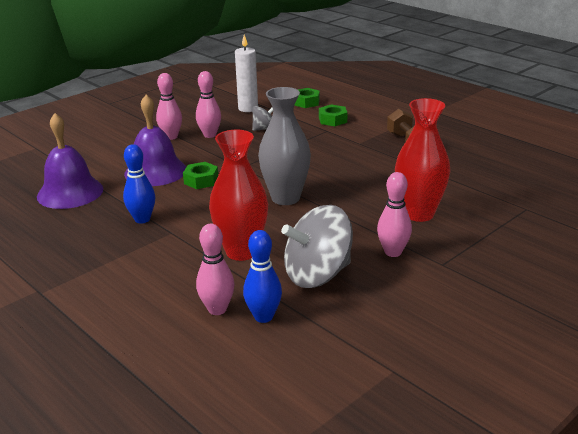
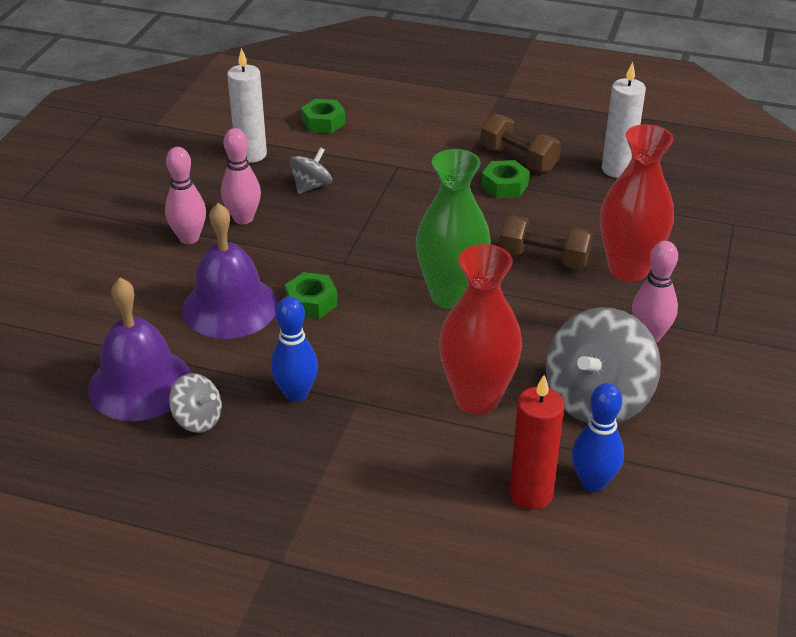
camera: 30 degrees left, 10 degrees up
pink bowling pin [196,224,234,315] -> red candle [510,375,565,510]
grey vase [258,87,311,205] -> green vase [416,149,491,309]
green nut [319,104,347,126] -> green nut moved to [481,160,530,198]
none -> grey spinning top [169,373,222,433]
none -> brown dumbbell [499,215,593,269]
none -> white candle [602,62,646,178]

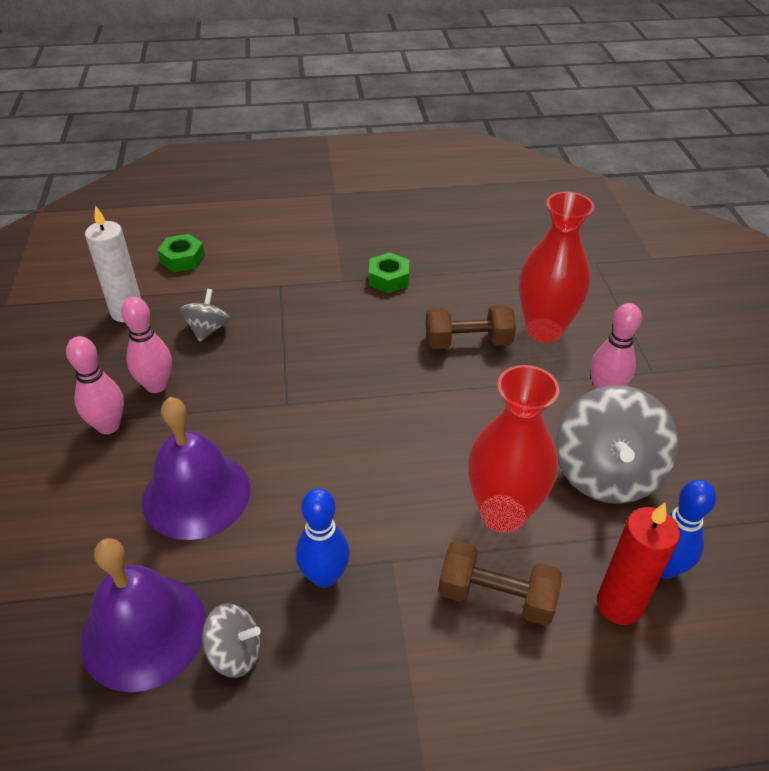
camera: 25 degrees left, 5 degrees up
green nut [285,272,338,319] -> none
green vase [416,149,491,309] -> none
brown dumbbell [480,114,561,172] -> brown dumbbell moved to [438,541,562,626]
white candle [602,62,646,178] -> none

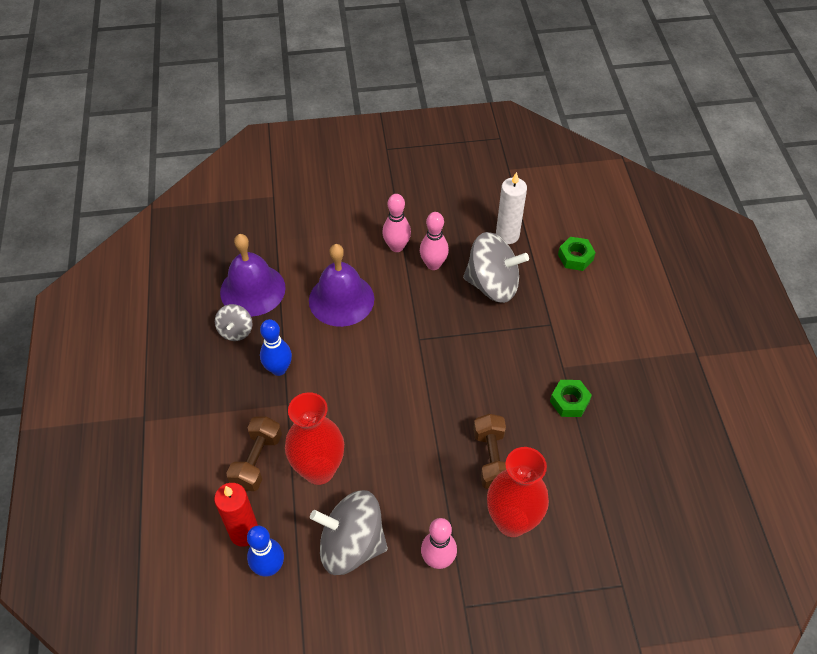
camera: 90 degrees right, 10 degrees up
grey spinning top [180,289,230,342] -> grey spinning top [463,232,529,303], size x1.96

